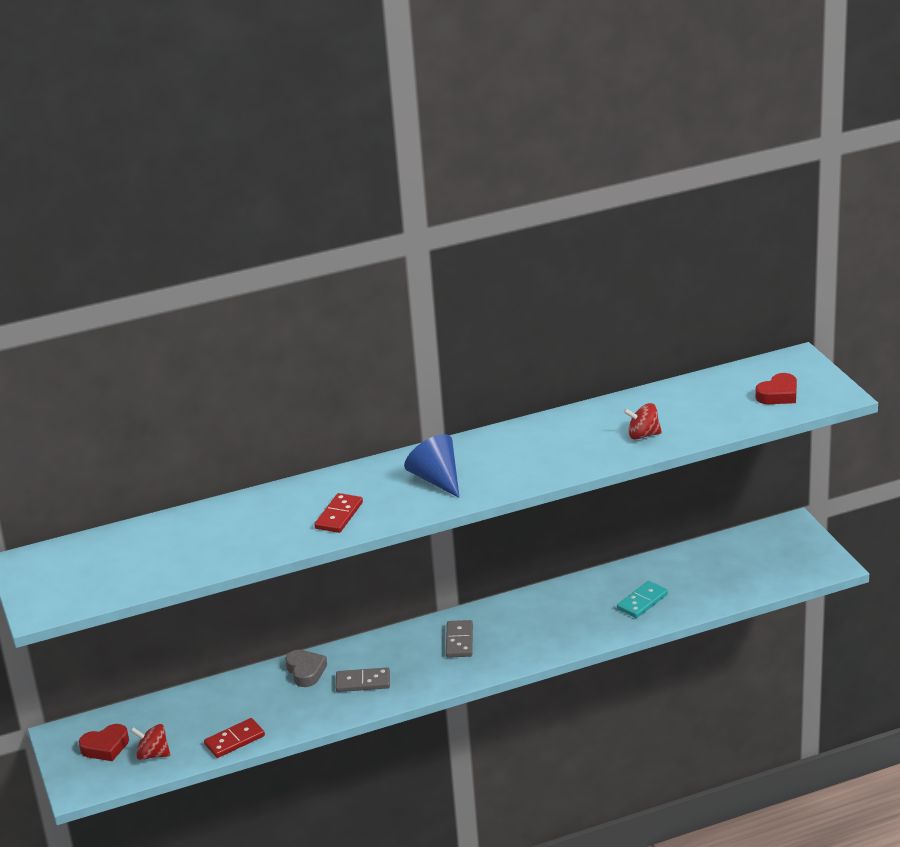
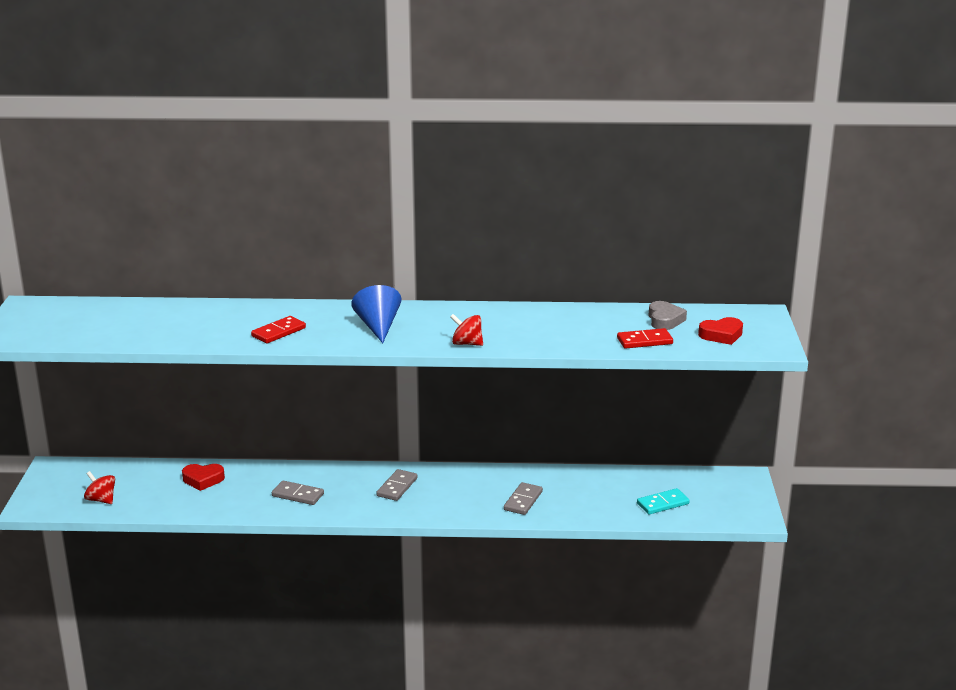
camera: 20 degrees right, 5 degrees down
red heart [79,724,129,761] -> red heart moved to [182,464,225,491]
red domino [204,718,265,758] -> red domino moved to [617,328,673,349]
grey heart [285,650,327,687] -> grey heart moved to [649,301,687,330]
turquoise domino [617,581,668,618] -> turquoise domino moved to [637,488,690,515]
red spinning top [624,403,662,440] -> red spinning top moved to [450,314,483,346]
none -> grey domino [504,482,543,515]

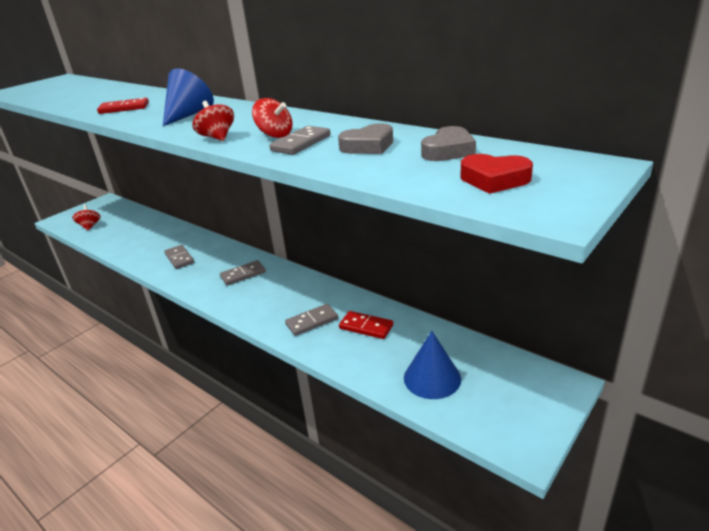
camera: 40 degrees right, 5 degrees up
red heart [182,464,225,491] -> none
red domino [617,328,673,349] -> red domino moved to [339,311,393,339]
turquoise domino [637,488,690,515] -> blue cone [404,331,461,399]
none -> red spinning top [252,98,292,138]
none -> grey domino [269,126,331,155]
none -> grey heart [338,123,393,154]

